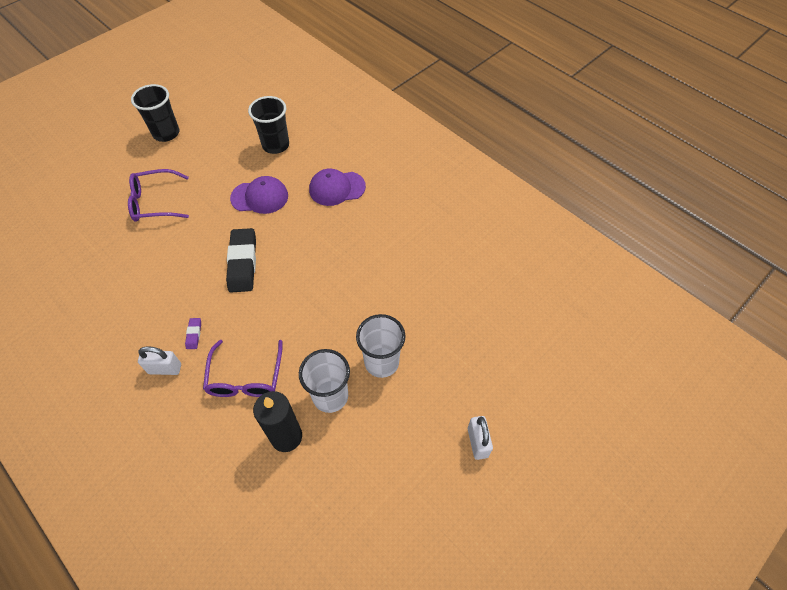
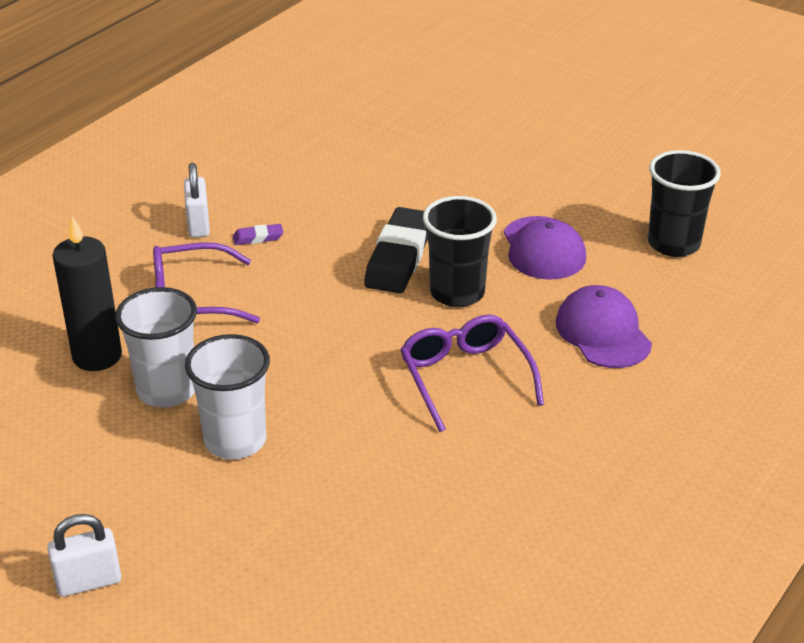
camera: 80 degrees right, 20 degrees down
purple glasses [128,169,189,222] -> purple glasses moved to [400,315,544,432]
black cup [131,84,179,142] -> black cup moved to [423,196,497,307]
black eraser [226,228,256,292] -> black eraser turned 60 degrees counterclockwise [364,207,428,293]

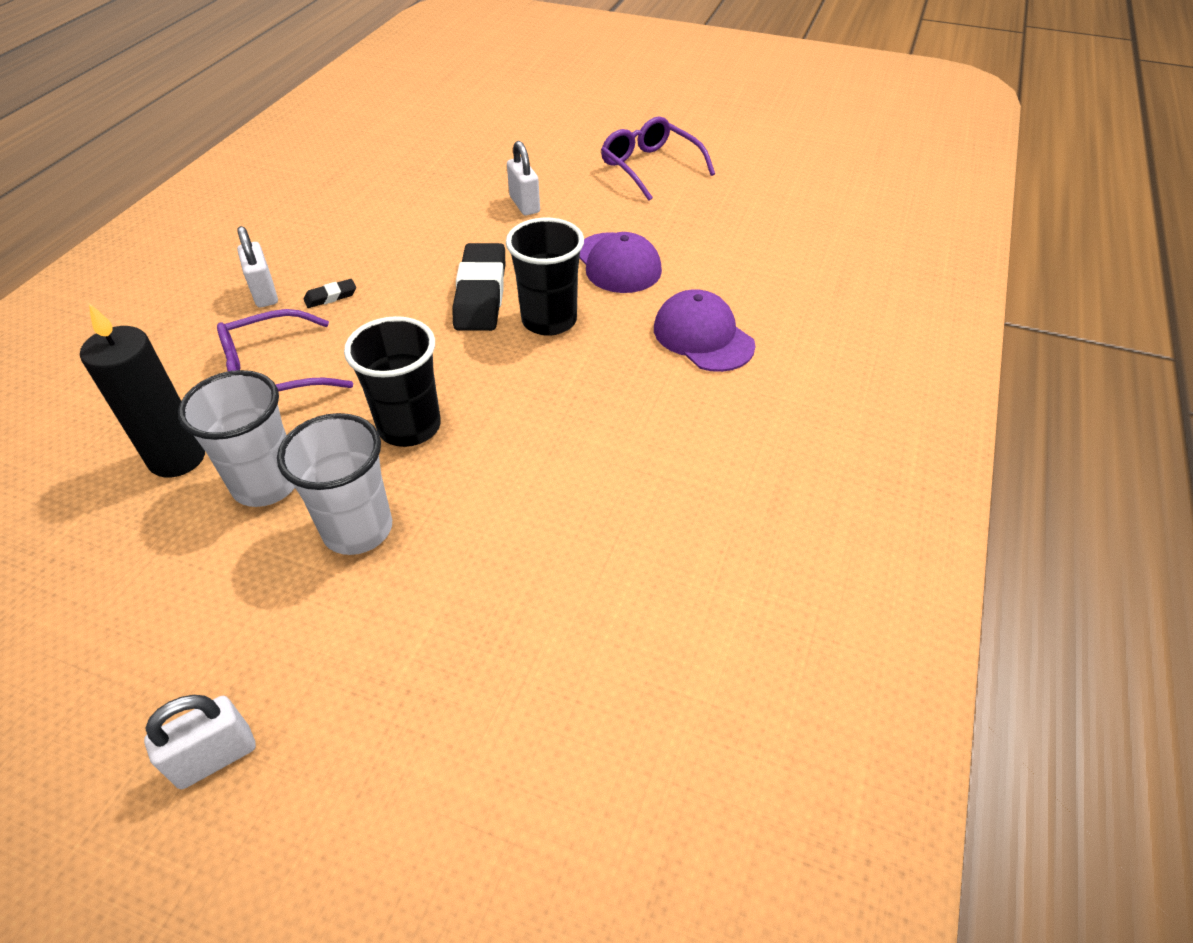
camera: 15 degrees left, 10 degrees up
purple eraser [233,224,283,245] -> black eraser [304,279,356,308]
purple glasses [400,315,544,432] -> purple glasses moved to [601,117,715,201]
black cup [648,150,721,257] -> black cup moved to [344,316,441,447]
none -> white padlock [507,141,540,216]

